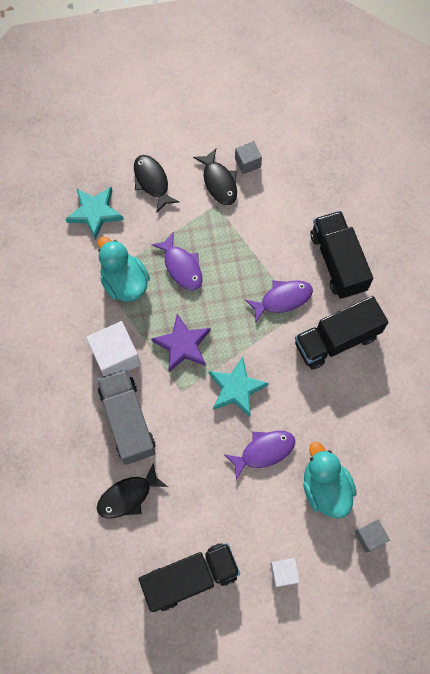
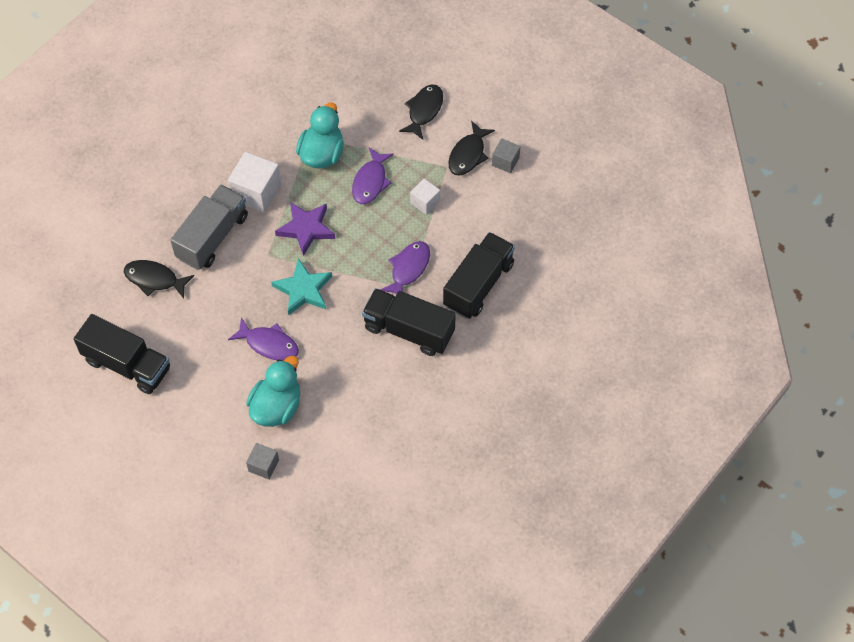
camera: 50 degrees right, 10 degrees down
turquoise star [66,187,124,240] -> none
purple fish [245,280,313,324] -> purple fish turned 90 degrees counterclockwise [380,241,430,295]
white cube [270,558,300,587] -> white cube moved to [410,179,440,215]

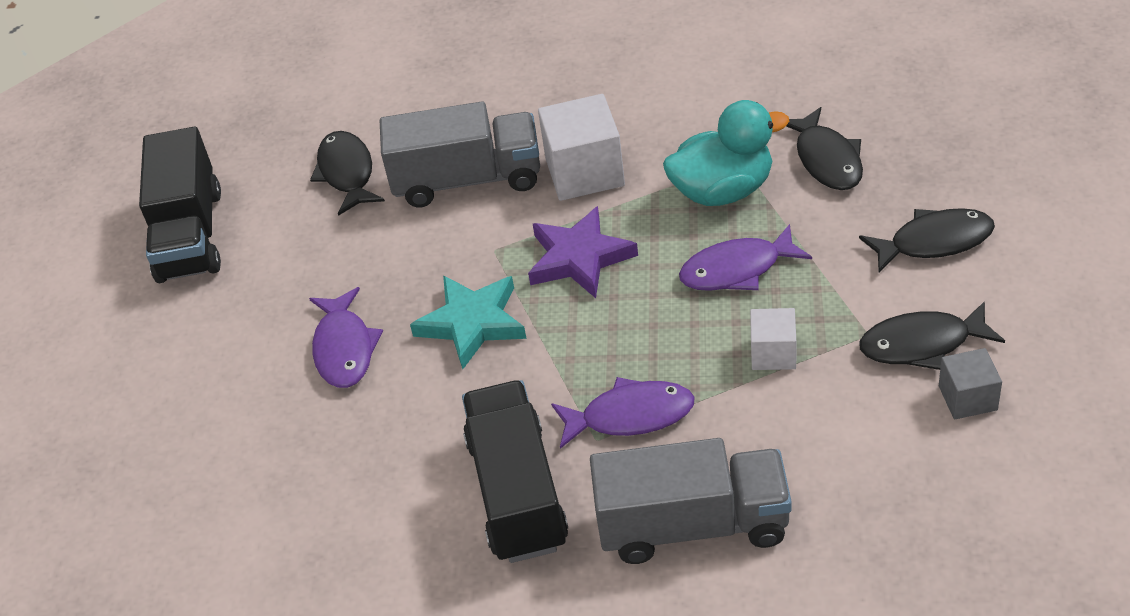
camera: 60 degrees right, 15 degrees down
turquoise duck [246,356,300,427] -> none
grey cube [246,443,279,480] -> none
black truck [443,232,515,319] -> grey truck [590,438,792,564]
none -> black fish [786,107,863,190]

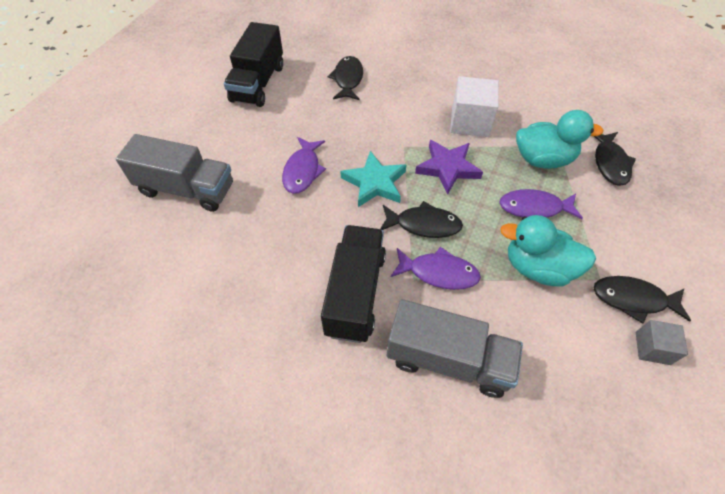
camera: 15 degrees right, 10 degrees up
grey truck [380,102,540,207] -> grey truck moved to [116,134,233,212]
white cube [750,308,796,370] -> turquoise duck [500,215,596,287]
black fish [859,208,995,273] -> black fish moved to [380,201,463,238]

